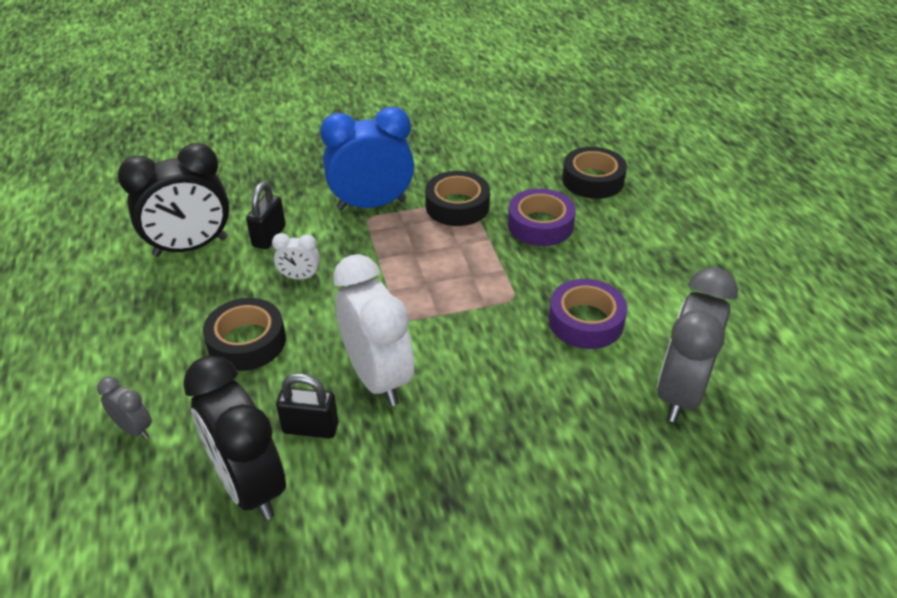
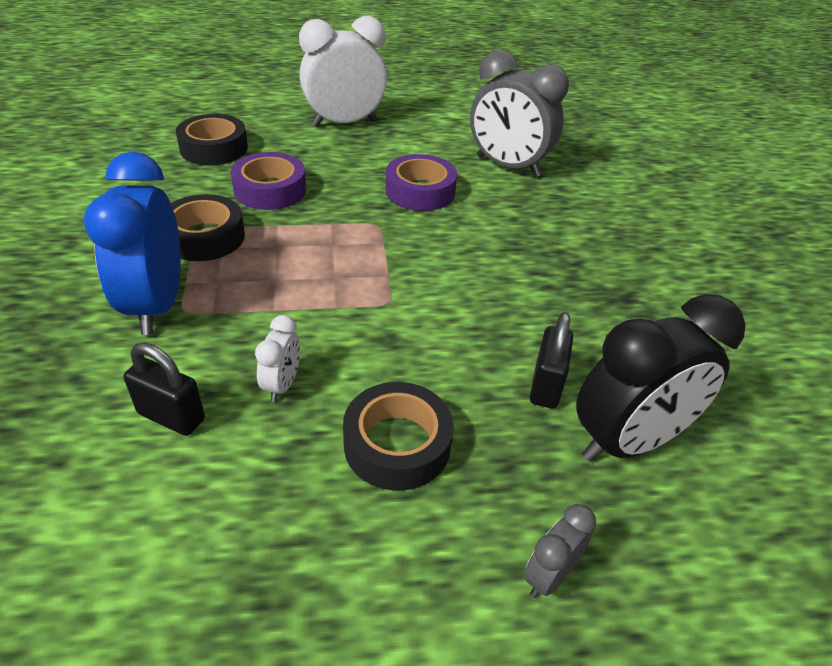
camera: 85 degrees left, 0 degrees up
black clock [118,143,230,257] -> none
white clock [333,254,414,406] -> white clock moved to [299,16,387,127]

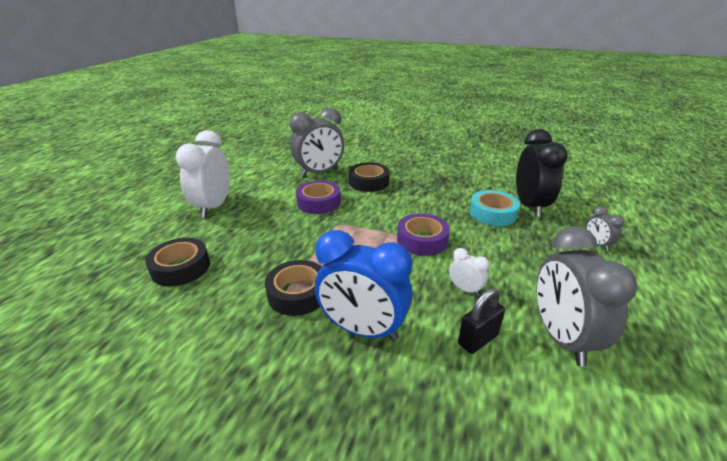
camera: 60 degrees left, 10 degrees down
purple tape [231,152,306,210] -> purple tape moved to [397,213,450,256]
black tape [343,382,454,490] -> black tape moved to [349,162,389,192]
black padlock [530,312,573,409] -> turquoise tape [470,190,520,226]
none -> grey clock [537,226,637,367]

